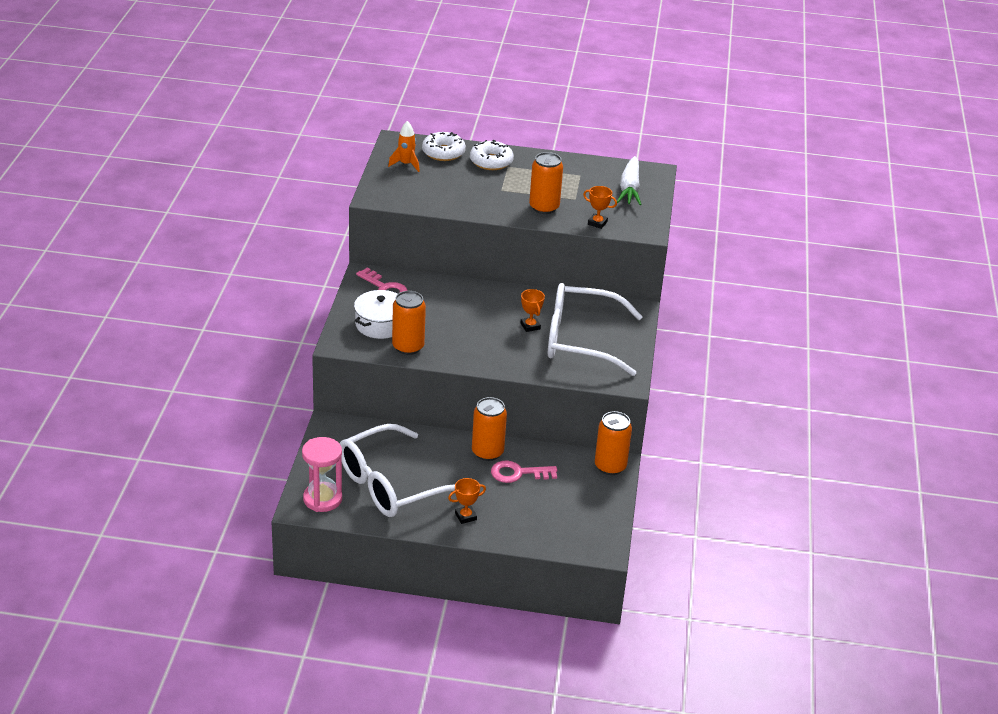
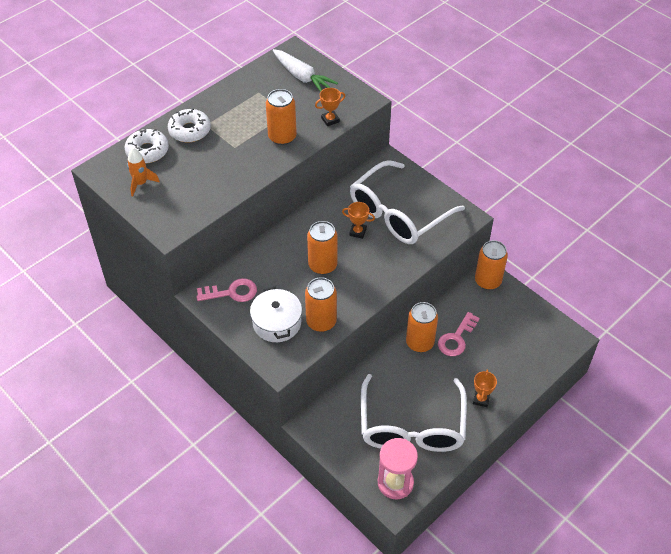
camera: 50 degrees left, 15 degrees up
none -> orange can [307,221,338,275]

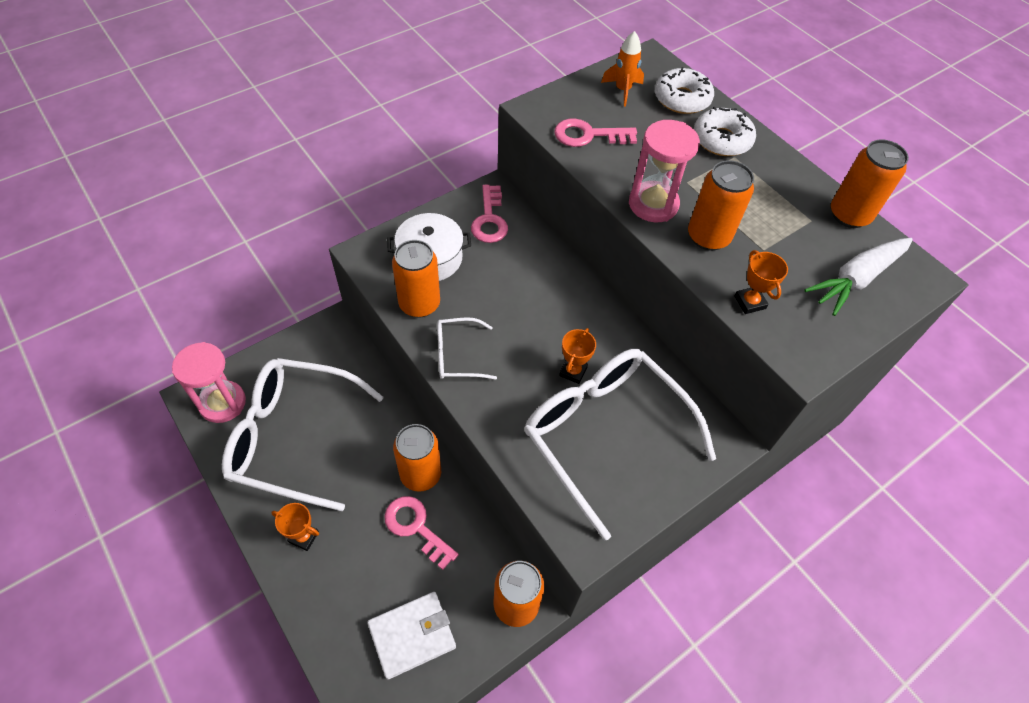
camera: 95 degrees right, 5 degrees up
orange can [307,221,338,275] -> orange can moved to [831,139,909,228]
none -> white wallet [367,592,456,680]
none -> white glasses [437,317,497,380]
none -> pink key [554,119,637,147]
none -> pink hourglass [629,120,700,222]

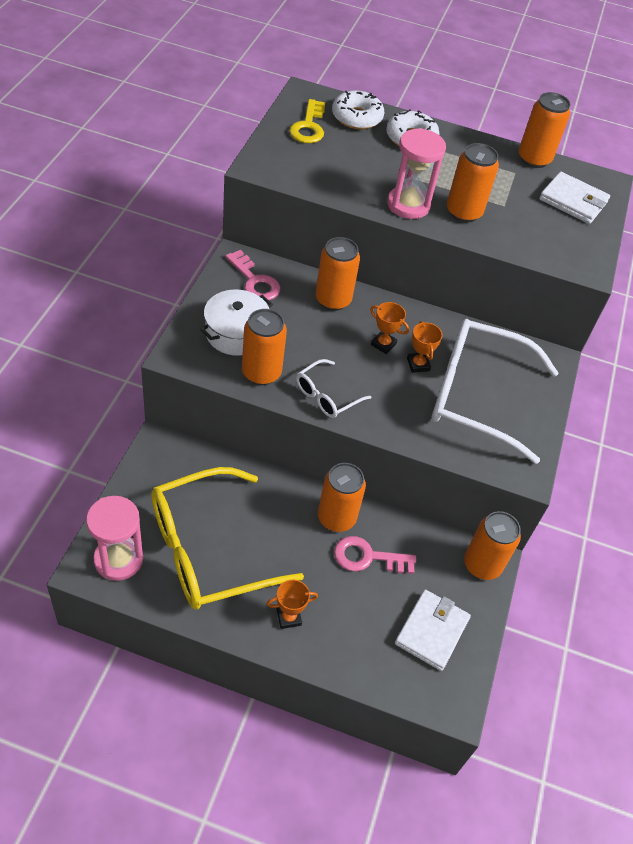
camera: 40 degrees left, 5 degrees down
white glasses [222,358,384,511] -> yellow glasses [151,467,304,610]
pink key [554,119,637,147] -> none
orange rocket [601,31,644,106] -> yellow key [289,99,325,143]
orange trophy [734,250,788,314] -> orange trophy moved to [370,302,409,354]
white carrot [804,238,913,316] -> white wallet [539,172,610,224]
none -> orange can [315,237,360,311]

